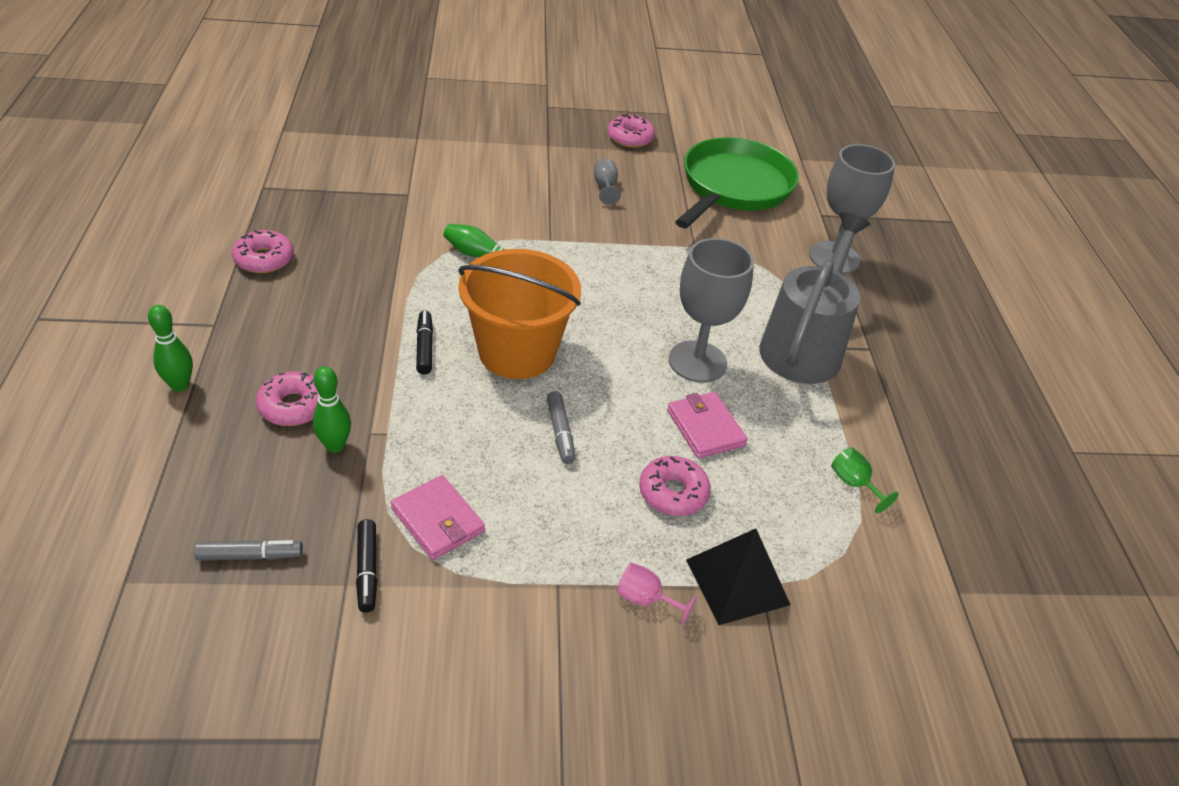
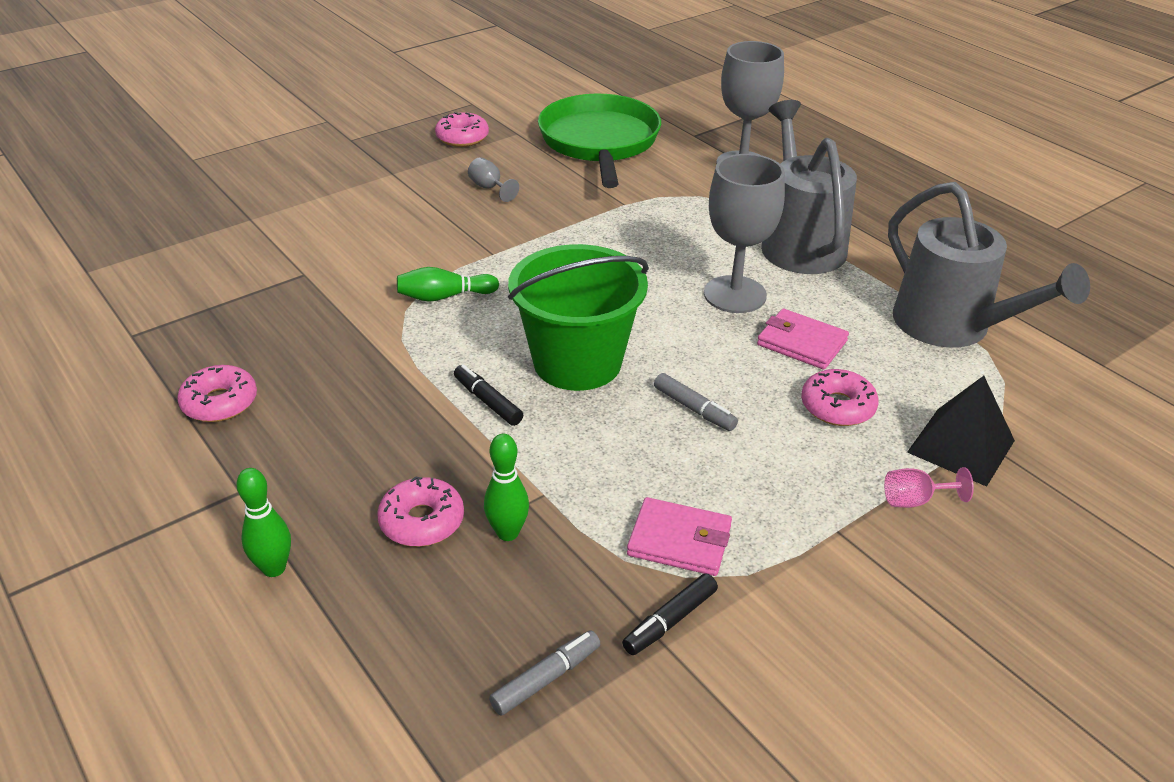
camera: 30 degrees left, 5 degrees down
black marker [356,519,377,612] -> black marker turned 90 degrees clockwise [622,573,718,655]
orange bucket [458,249,581,379] -> green bucket [508,244,649,391]
green goblet [831,447,899,513] -> grey watering can [888,182,1090,348]

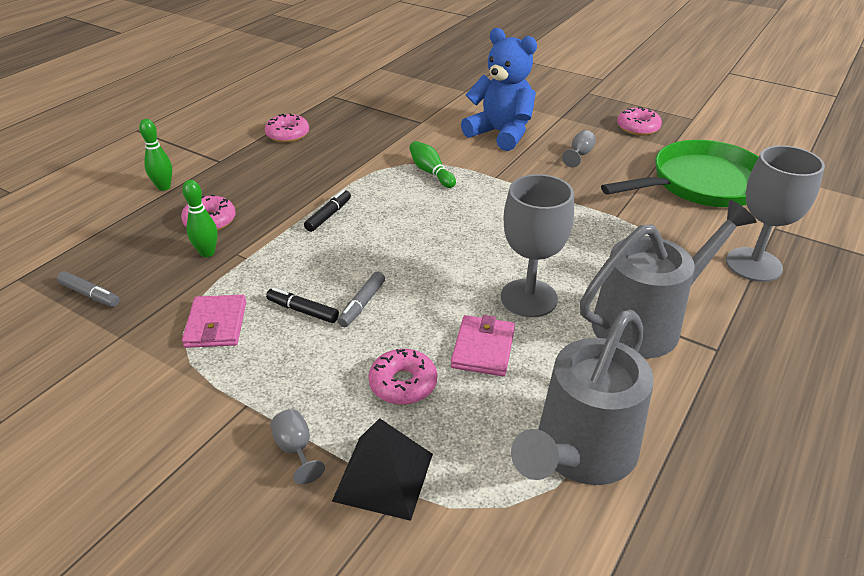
camera: 70 degrees right, 0 degrees up
green bucket [508,244,649,391] -> none
black marker [622,573,718,655] -> black marker moved to [266,288,339,323]
pink goblet [884,467,974,508] -> grey goblet [271,409,325,484]
none -> blue teddy bear [461,28,537,151]

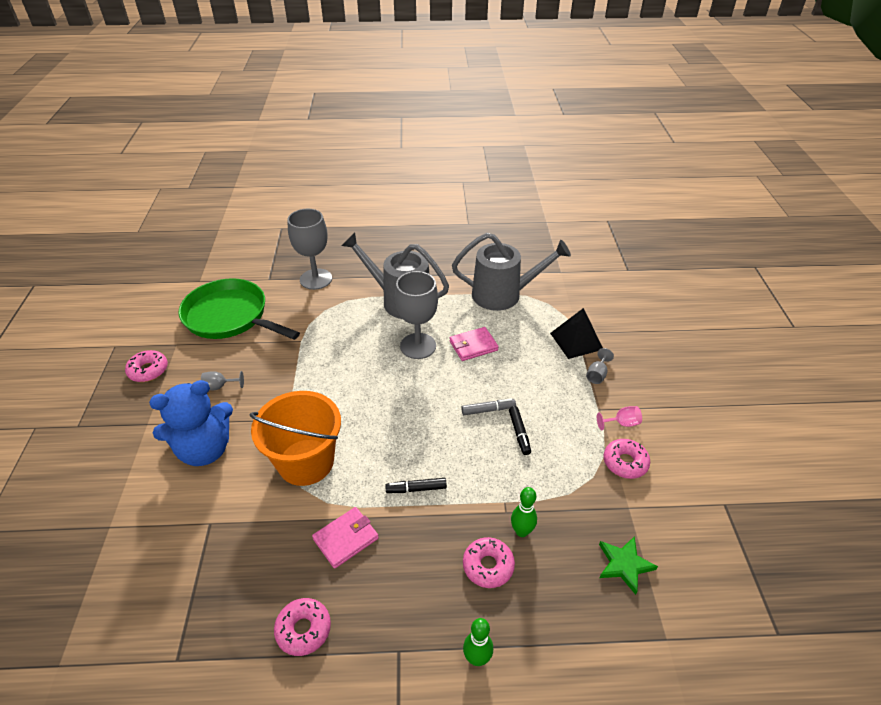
camera: 125 degrees left, 5 degrees up
grey marker [57,271,120,307] -> green star [599,536,658,595]
pink wallet [182,295,246,348] -> pink wallet moved to [312,507,379,569]
pink donut [369,349,437,405] -> pink donut moved to [603,439,650,479]
green bowling pin [409,141,456,188] -> orange bucket [250,391,341,486]
blue teddy bear [461,28,537,151] -> blue teddy bear turned 120 degrees counterclockwise [149,380,233,466]
none -> pink goblet [597,406,642,430]

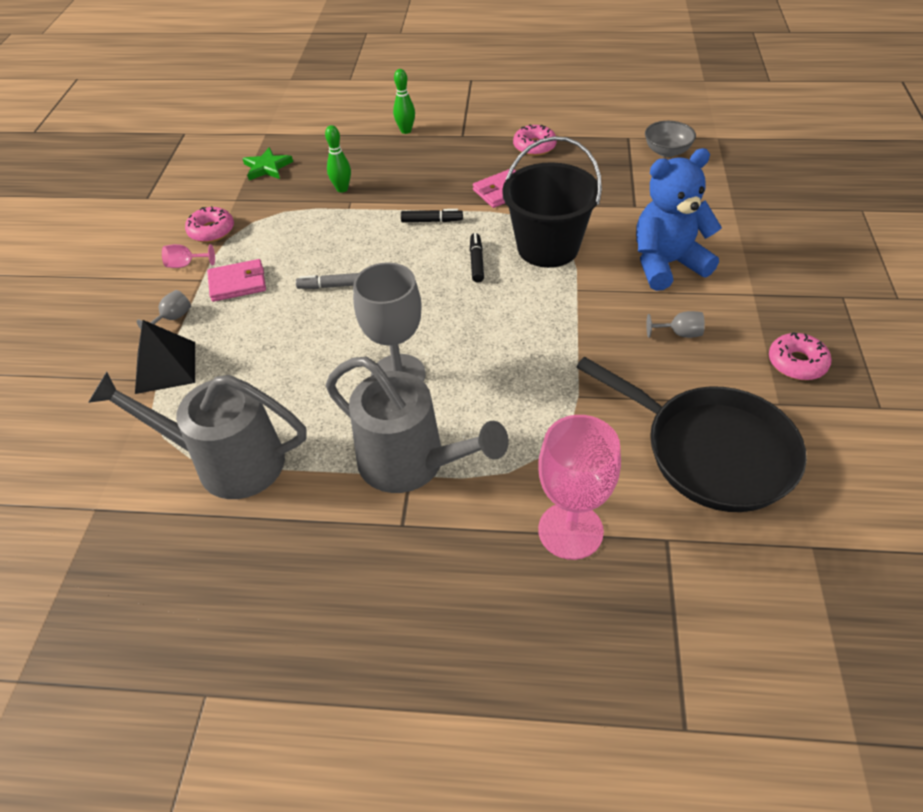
camera: 170 degrees left, 5 degrees up
green pan [178,278,300,340] -> black pan [576,357,807,512]
orange bucket [250,391,341,486] -> black bucket [502,136,602,268]
grey goblet [287,209,332,290] -> pink goblet [538,415,621,560]
pink wallet [450,327,499,361] -> pink wallet moved to [207,259,266,302]
pink donut [463,537,515,588] -> none
black marker [509,406,531,455] -> black marker moved to [470,233,484,283]
none -> grey bowl [645,121,696,157]

